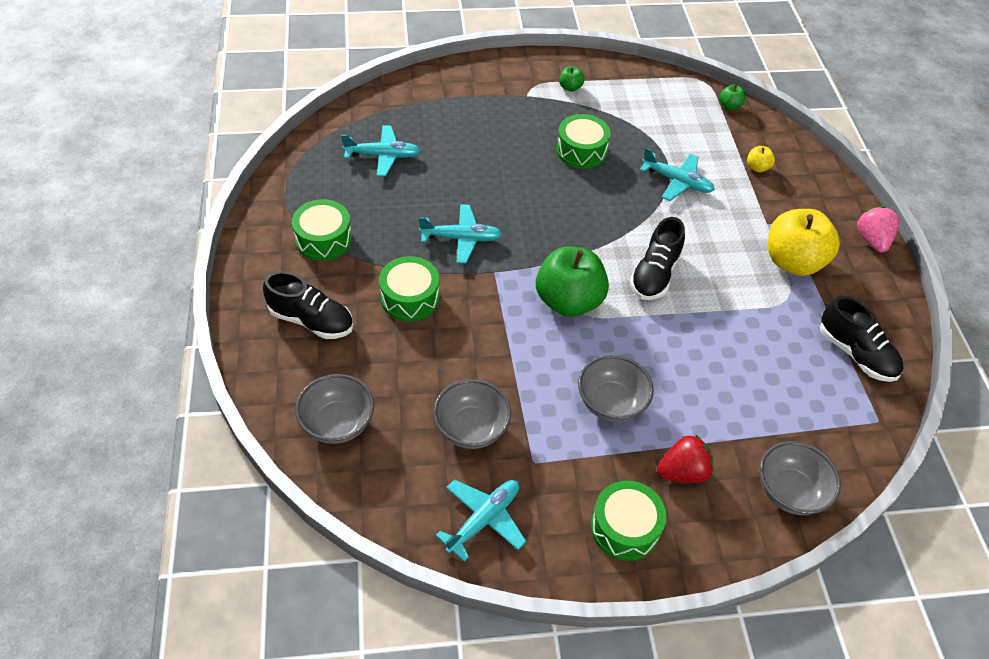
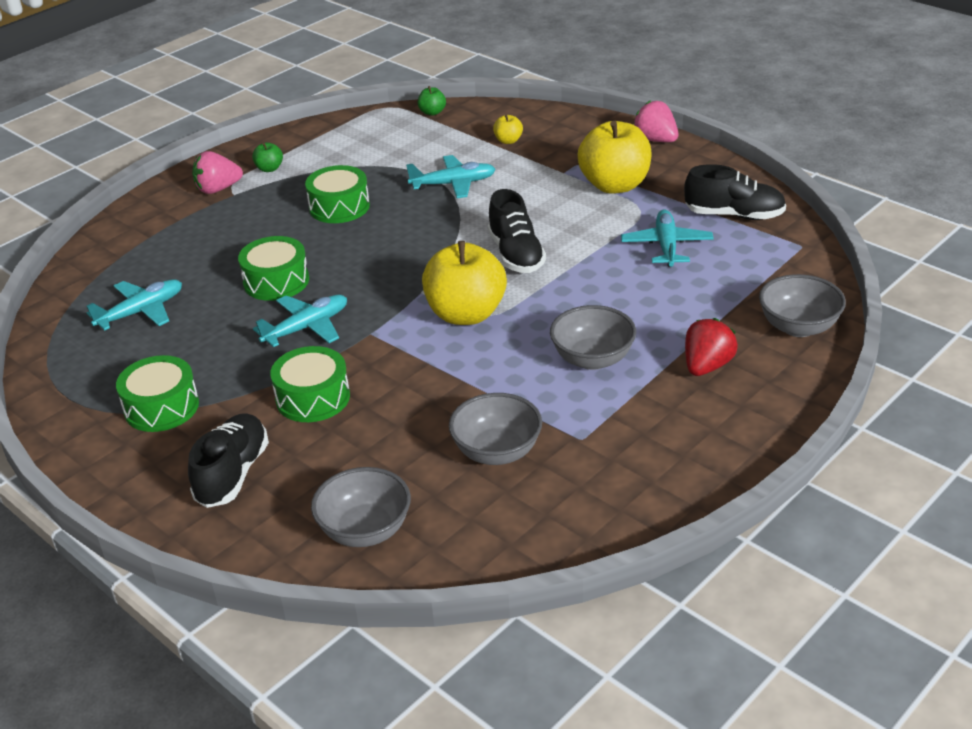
camera: 35 degrees left, 15 degrees down
black shoe [263,271,353,339] -> black shoe turned 60 degrees counterclockwise [188,413,269,508]
turquoise plane [436,479,527,562] -> turquoise plane moved to [621,209,714,267]
green apple [536,246,609,317] -> yellow apple [422,241,507,325]
green drum [591,481,666,561] -> green drum moved to [238,236,309,301]
none -> pink strawberry [192,151,243,194]

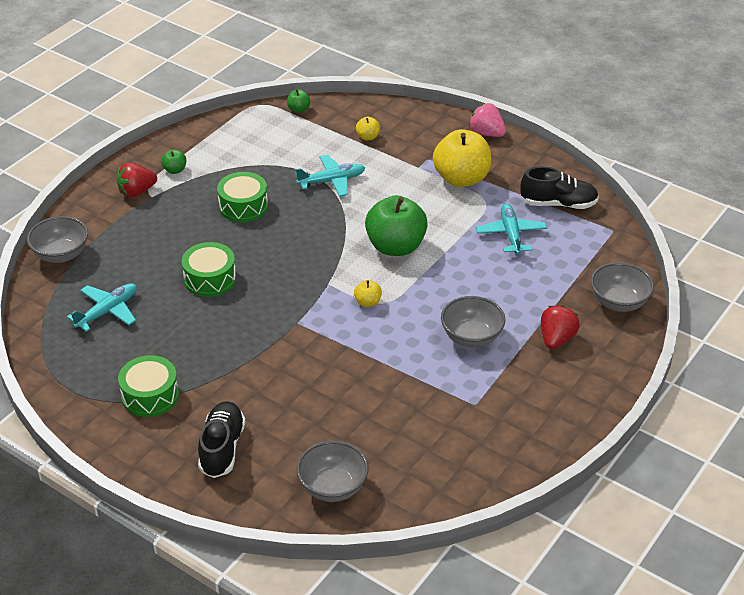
camera: 10 degrees left, 5 degrees up
pink strawberry [192,151,243,194] -> red strawberry [117,162,157,198]
turquoise plane [253,295,347,347] -> none
green drum [270,346,350,422] -> none
yellow apple [422,241,507,325] -> yellow apple [354,280,382,307], size x0.43
grey bowl [449,393,542,465] -> grey bowl moved to [27,216,88,263]
black shoe [488,189,546,273] -> green apple [365,195,428,256]

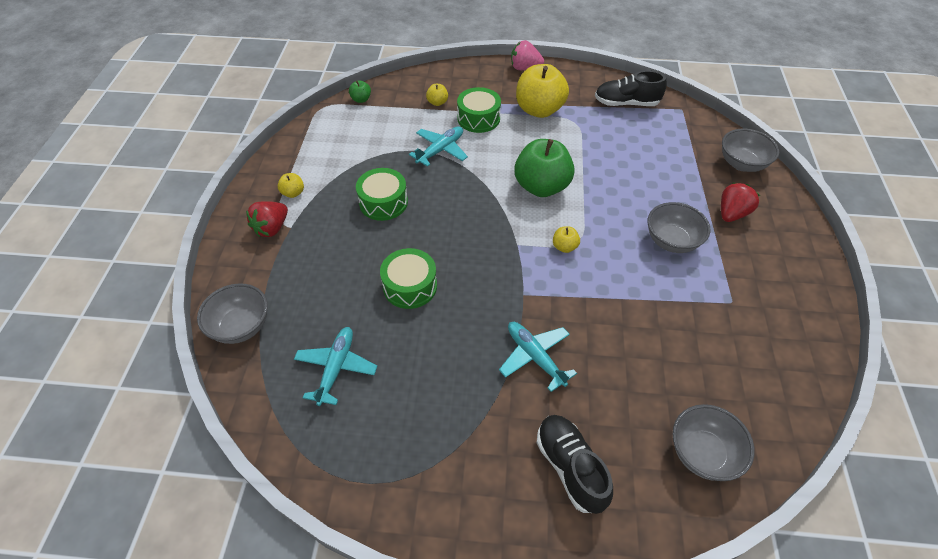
camera: 30 degrees left, 10 degrees up
green drum [118,355,179,417] -> green drum moved to [457,87,501,133]
green apple [161,149,186,174] -> yellow apple [278,173,304,198]
turquoise plane [476,204,547,255] -> turquoise plane moved to [499,322,577,392]
black shoe [520,167,599,209] -> black shoe turned 150 degrees counterclockwise [595,71,667,106]
red strawberry [541,305,580,349] -> red strawberry turned 45 degrees clockwise [721,182,760,222]

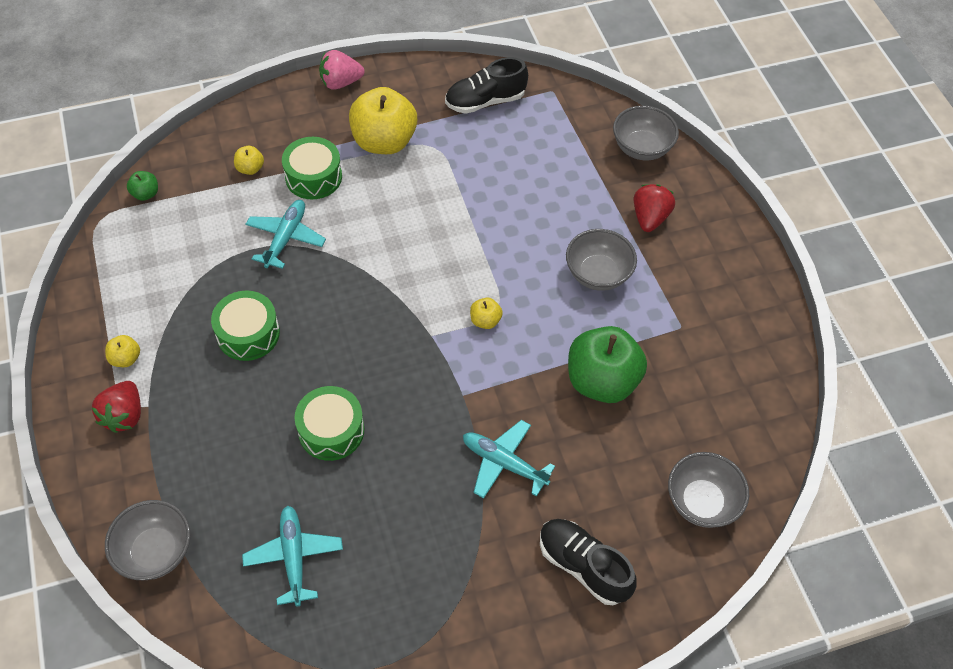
camera: 25 degrees left, 5 degrees up
green apple [514,139,575,197] -> green apple moved to [568,326,647,403]

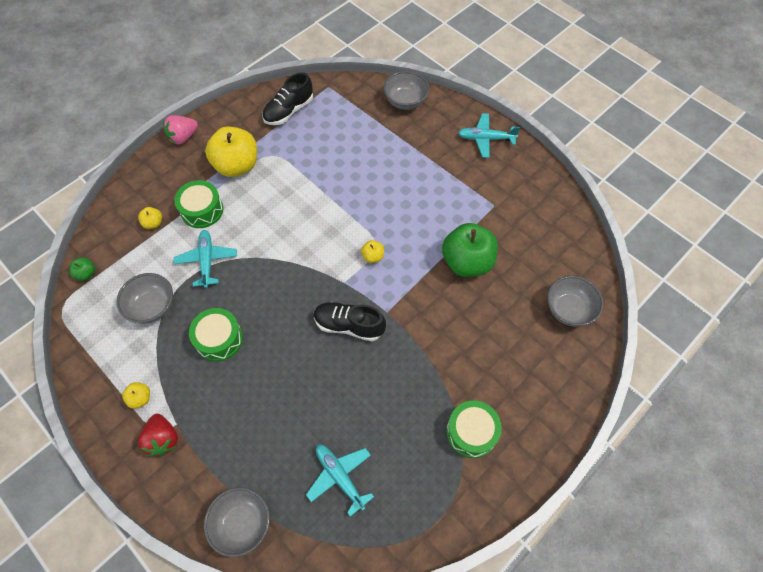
camera: 25 degrees left, 5 degrees up
green drum [295,386,364,461] -> green drum moved to [446,400,502,458]
turquoise plane [463,420,555,499] -> turquoise plane moved to [458,113,520,158]
black shoe [540,519,637,605] -> black shoe moved to [314,302,386,341]
grey bowl [566,229,637,291] -> grey bowl moved to [116,273,173,324]
red strawberry [634,184,675,232] -> none

